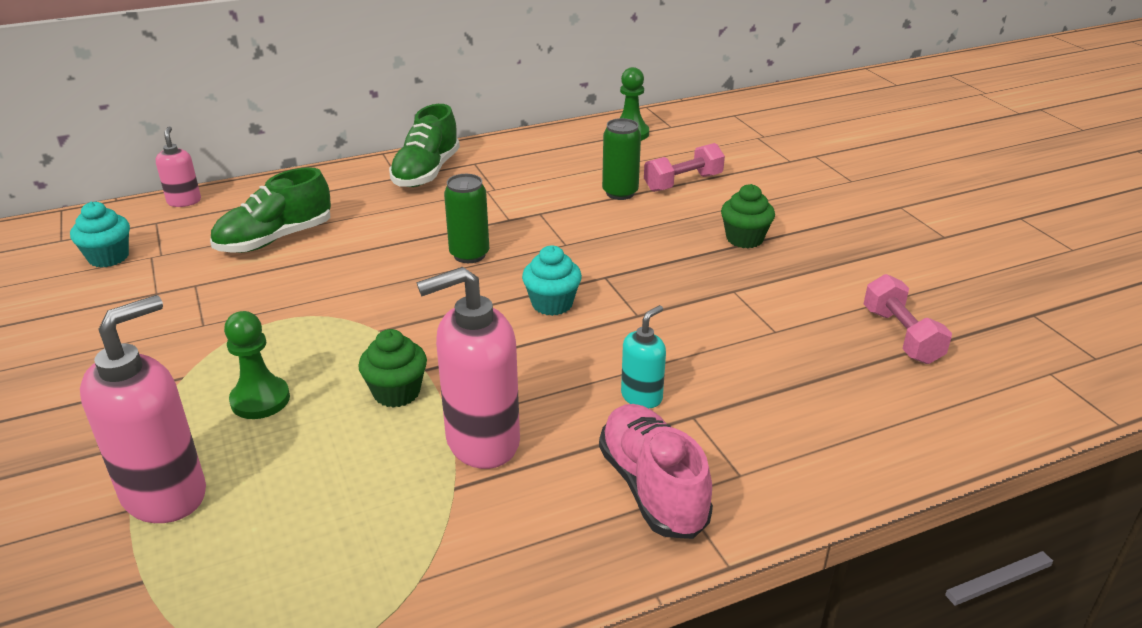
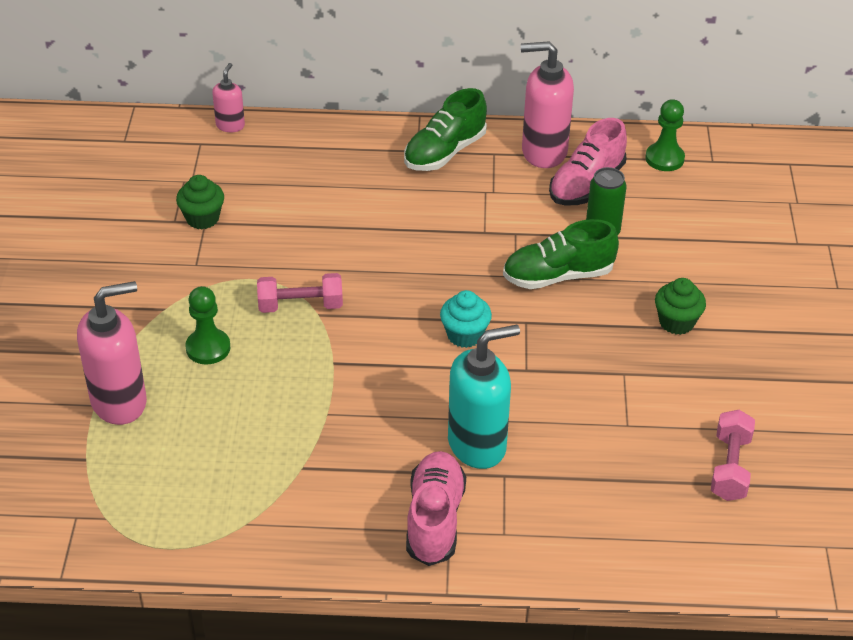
camera: 25 degrees right, 10 degrees up
turquoise cupcake [70,202,130,267] -> none
green shoe [210,167,331,253] -> green shoe moved to [503,219,619,289]
green cupcake [359,329,427,408] -> green cupcake moved to [176,175,224,229]
pink soap dispenser [417,267,520,469] -> pink soap dispenser moved to [521,41,574,168]
green can [444,174,489,263] -> none
turquoise soap dispenser [621,305,666,408] -> turquoise soap dispenser [448,325,520,469], size x1.91
pink dumbbell [644,143,725,192] -> pink dumbbell moved to [257,273,343,313]
none -> pink shoe [549,118,627,205]

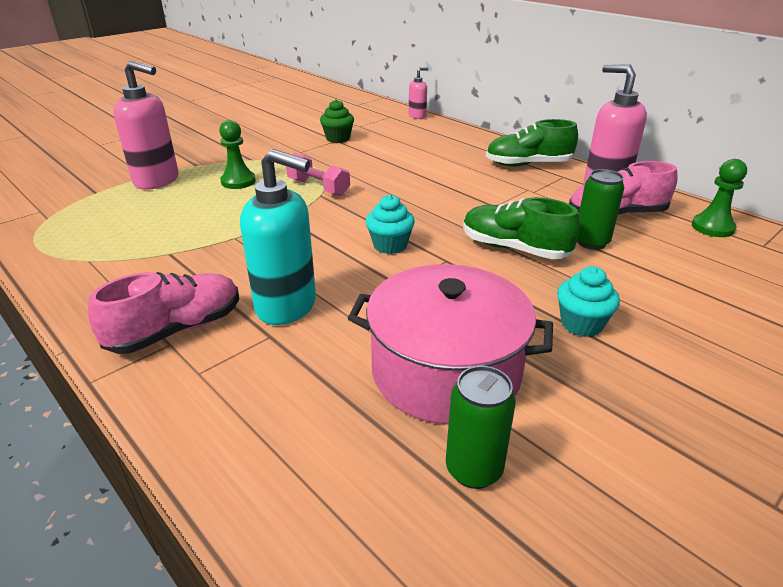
camera: 45 degrees right, 10 degrees down
green cupcake [655,278,706,335] -> turquoise cupcake [557,266,620,337]
pink dumbbell [711,410,755,501] -> green can [446,366,516,489]
none -> pink pot [348,264,553,425]

